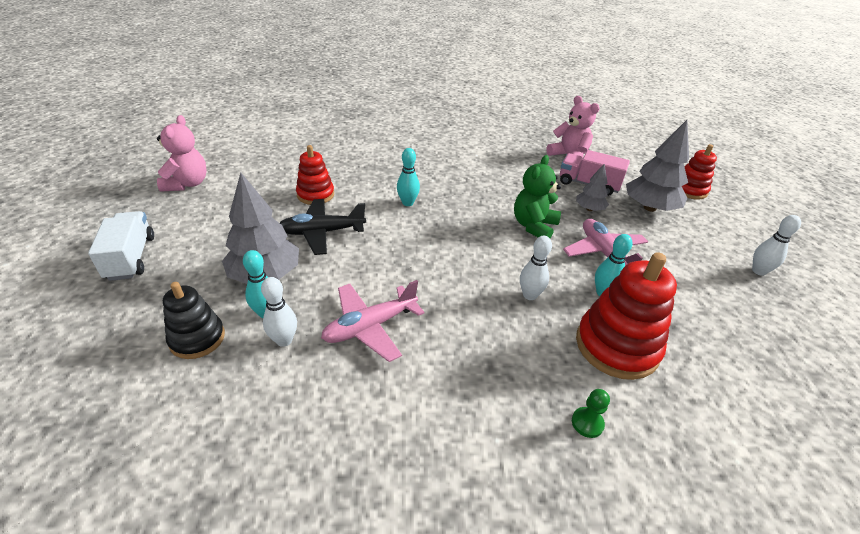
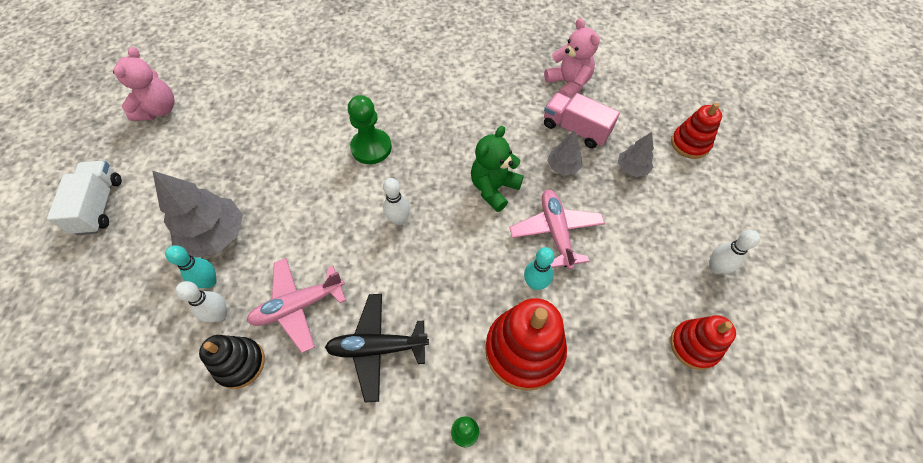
camera: 10 degrees right, 20 degrees up
black stacking toy [163,282,225,359] -> black stacking toy moved to [199,335,265,389]
black plane [280,199,366,255] -> black plane moved to [325,294,429,402]
red stacking toy [296,145,334,205] -> red stacking toy moved to [670,315,736,370]
turquoise bowling pin [397,148,420,206] -> green pawn [348,95,392,164]
white bowling pin [520,236,552,300] -> white bowling pin moved to [383,178,410,225]
grey tree [626,120,689,212] -> grey tree [618,132,654,177], size x0.55

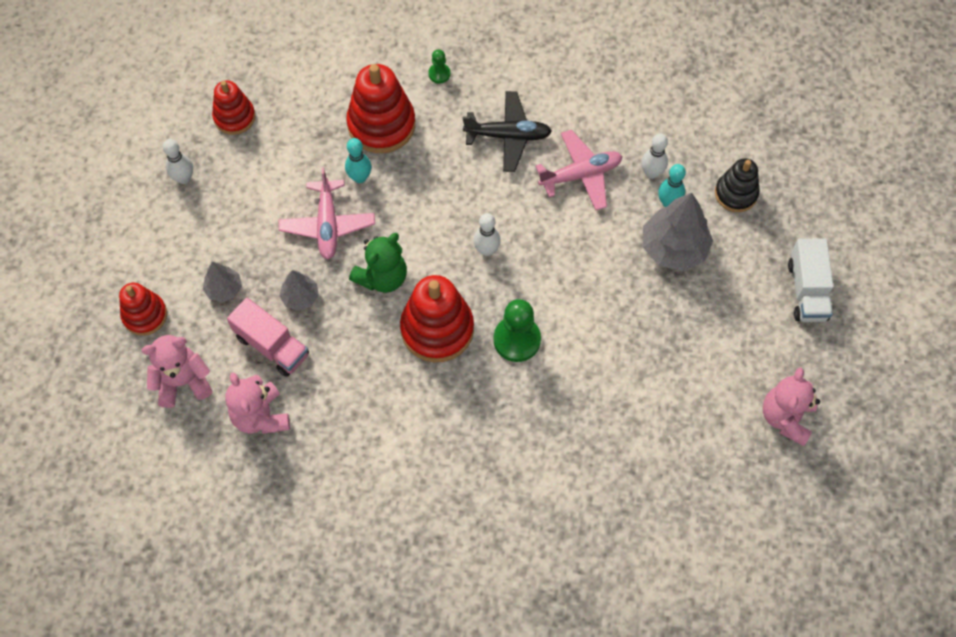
camera: 175 degrees left, 5 degrees up
black stacking toy [199,335,265,389] -> black stacking toy moved to [715,158,759,212]
none -> pink teddy bear [141,335,212,408]
none -> red stacking toy [400,275,474,362]

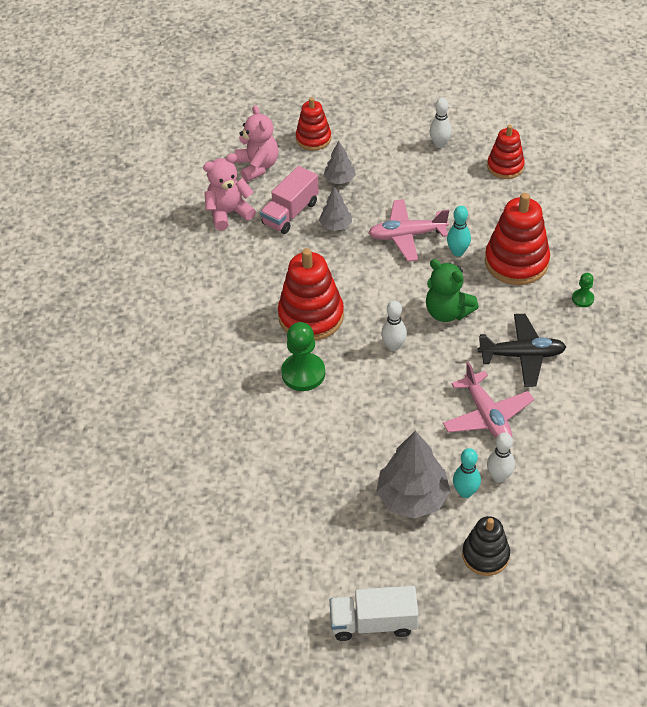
camera: 90 degrees right, 15 degrees down
green teddy bear [349,233,407,293] -> green teddy bear moved to [426,259,479,322]
black plane [463,91,552,172] -> black plane turned 90 degrees counterclockwise [478,314,566,387]
pink teddy bear [763,367,820,446] -> none

